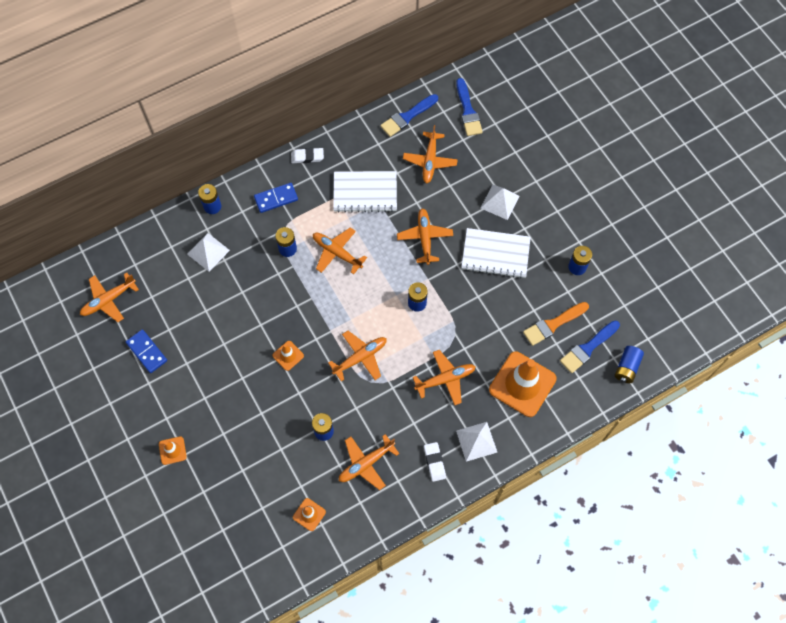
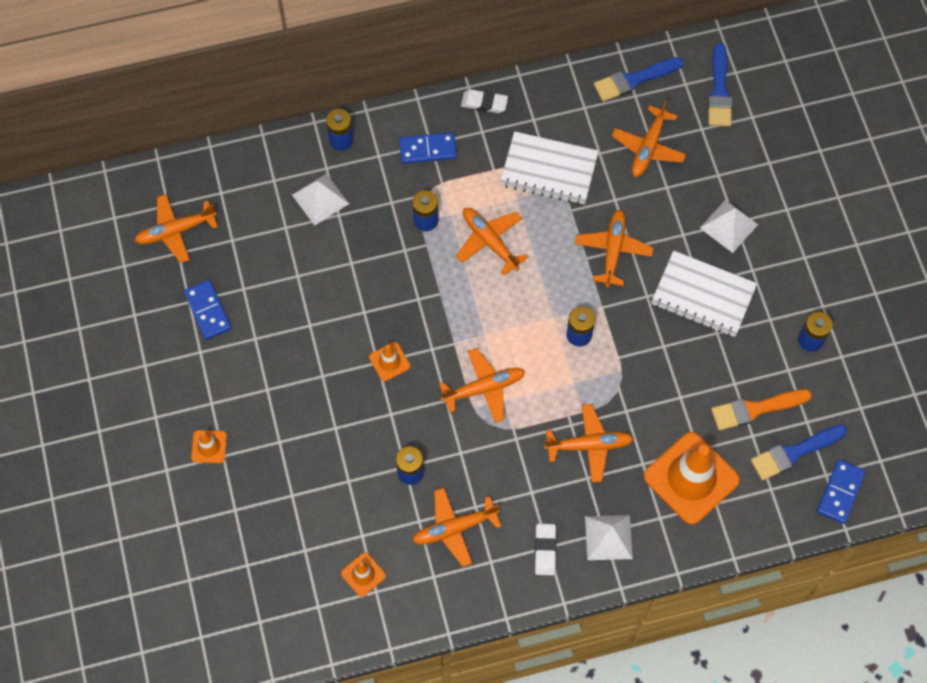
camera: 15 degrees right, 0 degrees up
blue battery [615,346,644,383] -> blue domino [817,459,866,524]

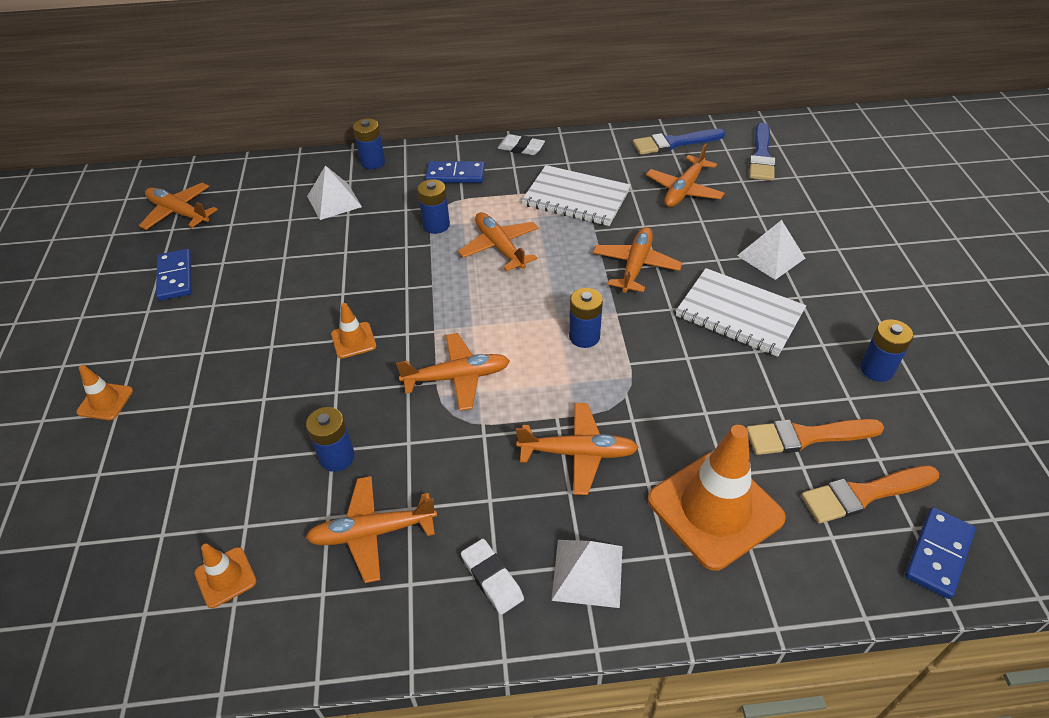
camera: 10 degrees right, 20 degrees down
orange plane [135,194,218,263] -> orange plane turned 45 degrees clockwise [139,183,218,230]
white eraser [535,524,557,575] -> white eraser turned 45 degrees counterclockwise [461,539,524,615]
blue brush [751,425,847,481] -> orange brush [801,465,939,524]

